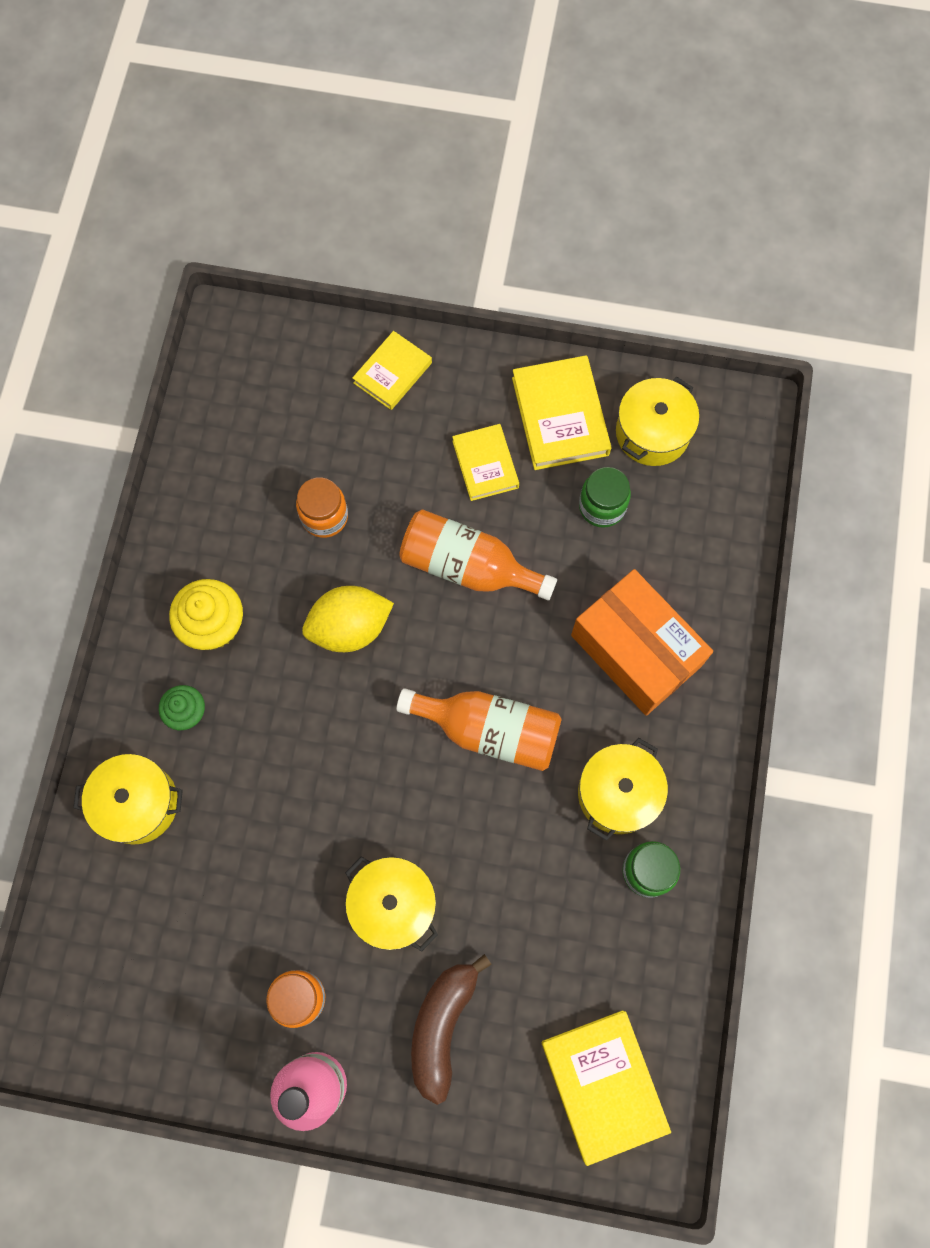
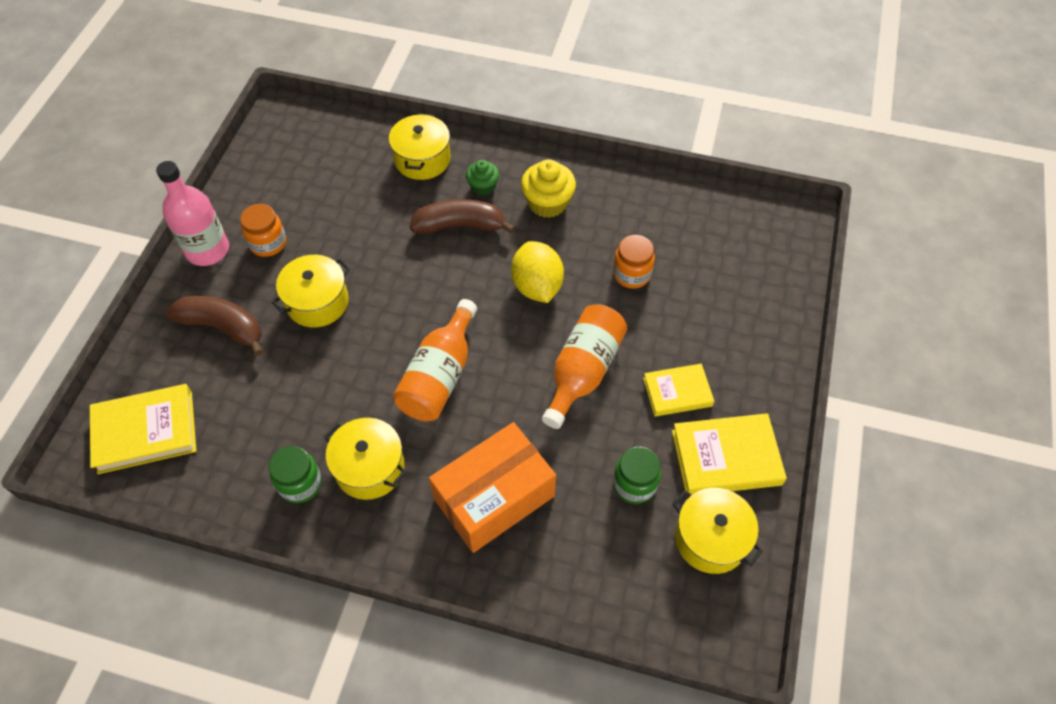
camera: 95 degrees right, 15 degrees down
yellow book [352,331,432,410] -> none
none -> brown banana [410,199,515,234]

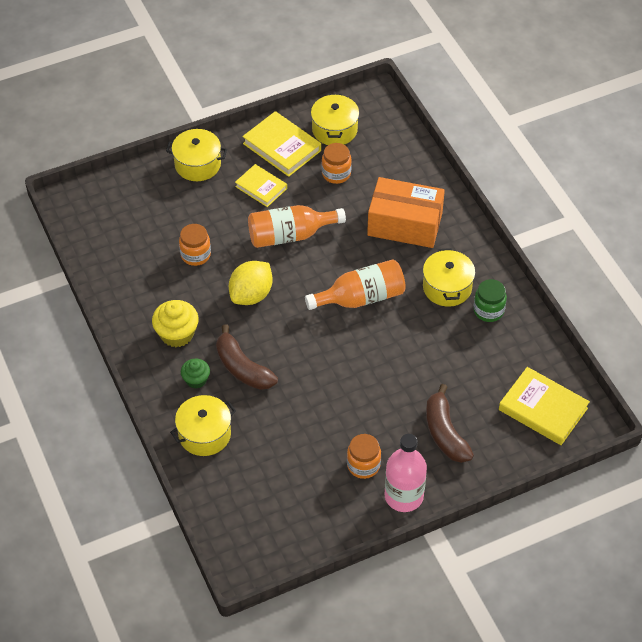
camera: 130 degrees left, 5 degrees down
yellow pot [272,255,350,328] -> yellow pot moved to [166,129,227,181]
green jar [613,447,661,504] -> orange jar [322,143,352,184]

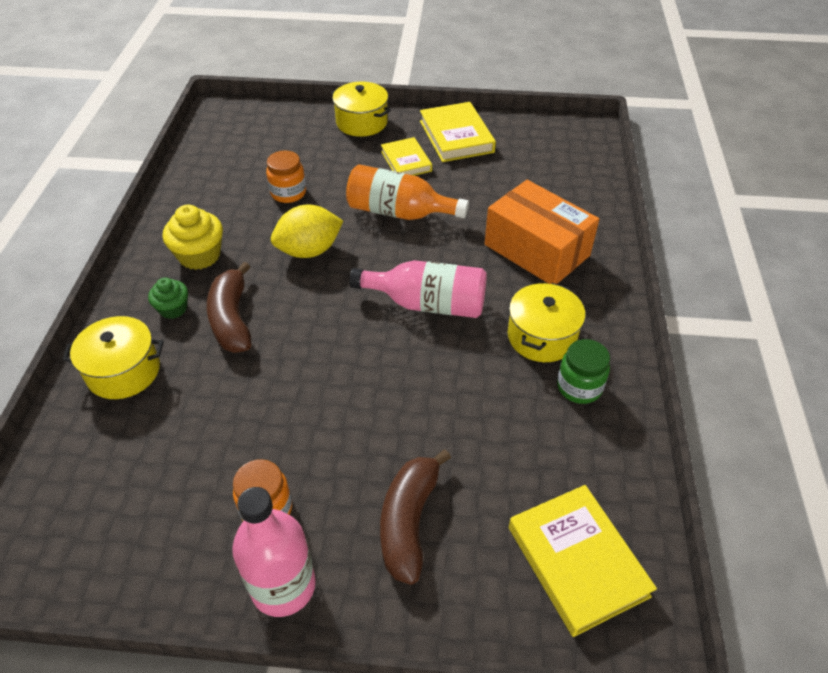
camera: 30 degrees right, 5 degrees down
orange bottle [305,259,406,310] -> pink bottle [349,260,487,318]
yellow pot [311,94,359,145] -> none
orange jar [322,143,352,184] -> none

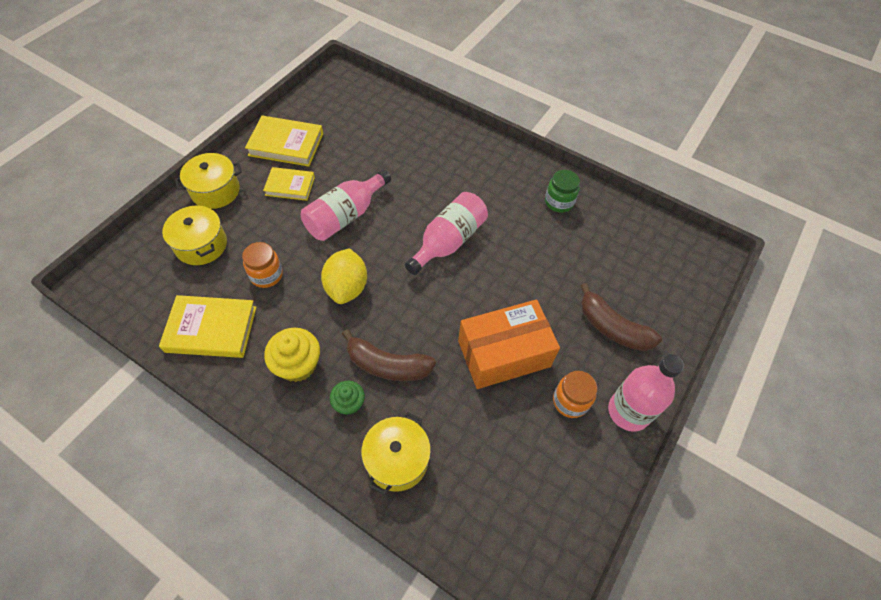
camera: 65 degrees left, 10 degrees up
orange bottle [346,164,469,220] -> pink bottle [301,169,391,241]
orange box [484,180,599,284] -> orange box moved to [458,300,560,389]
yellow pot [508,283,585,362] -> yellow pot moved to [162,206,227,265]
yellow book [509,485,657,637] -> yellow book moved to [159,295,256,358]

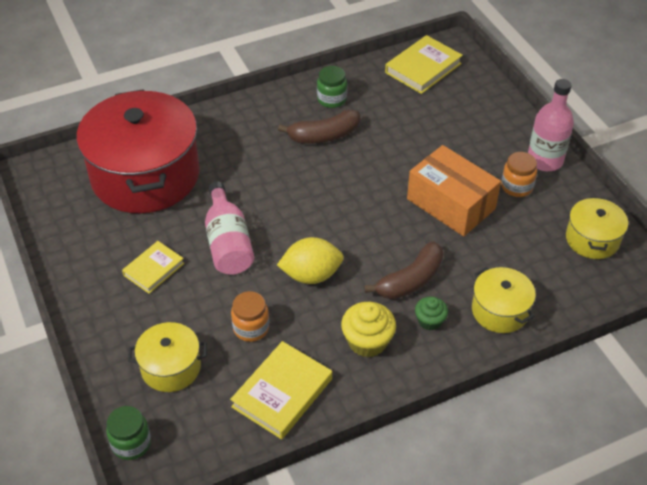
camera: 55 degrees left, 10 degrees down
yellow pot [175,153,242,209] -> yellow pot moved to [566,197,628,259]
yellow book [245,116,323,167] -> yellow book moved to [385,35,463,94]
yellow lemon [321,248,367,304] -> yellow lemon turned 45 degrees counterclockwise [277,237,344,284]
pink bottle [405,192,488,275] -> none
orange box [458,300,560,389] -> orange box turned 60 degrees counterclockwise [407,145,501,236]
brown banana [581,283,662,351] -> brown banana moved to [278,109,361,144]
none -> red pot [77,89,200,213]
none -> green jar [106,406,151,460]

